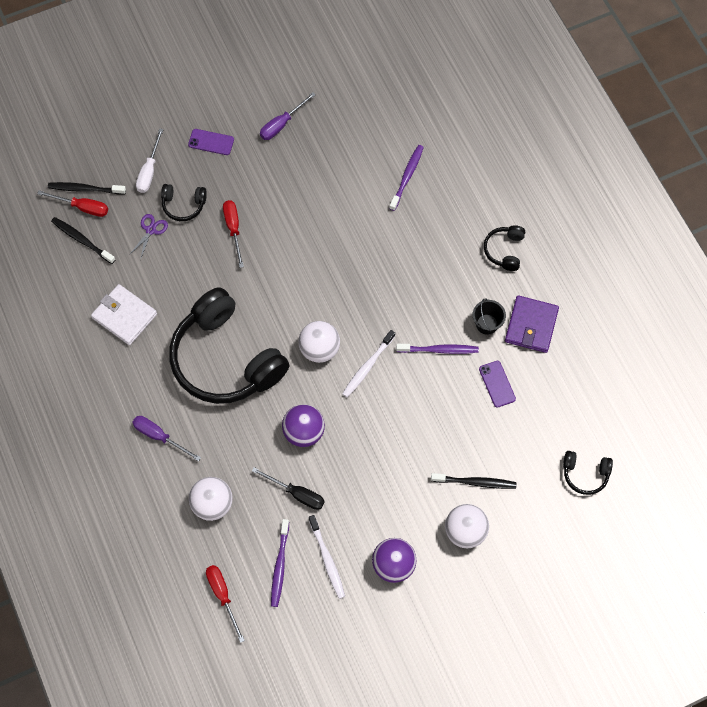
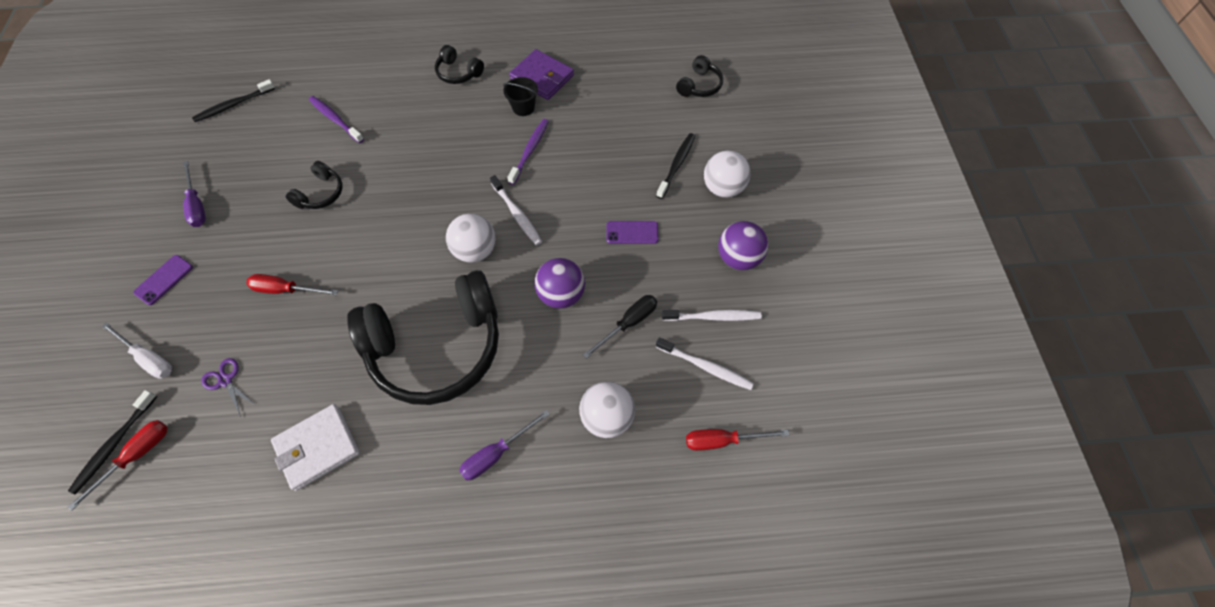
camera: 70 degrees left, 5 degrees down
black toothbrush [51,217,116,264] -> black toothbrush moved to [192,79,275,122]
black headphones [161,184,207,221] -> black headphones moved to [286,161,343,209]
purple toothbrush [271,519,289,607] -> white toothbrush [656,337,754,390]
purple phone [479,361,516,408] -> purple phone moved to [606,221,659,244]

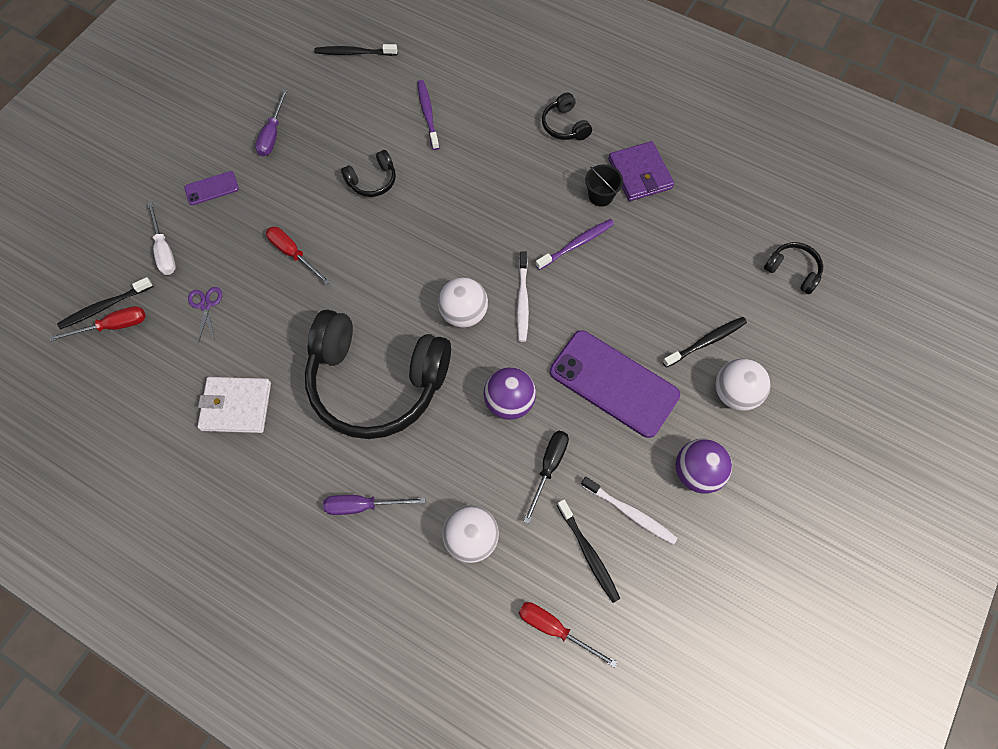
camera: 35 degrees right, 5 degrees up
black screwdriver [583,295,657,359] -> black screwdriver turned 60 degrees counterclockwise [523,430,569,524]
purple phone [606,221,659,244] -> purple phone [550,330,680,438], size x2.19
white toothbrush [656,337,754,390] -> black toothbrush [557,499,620,603]
black headphones [676,55,723,97] -> black headphones turned 120 degrees counterclockwise [764,242,823,294]

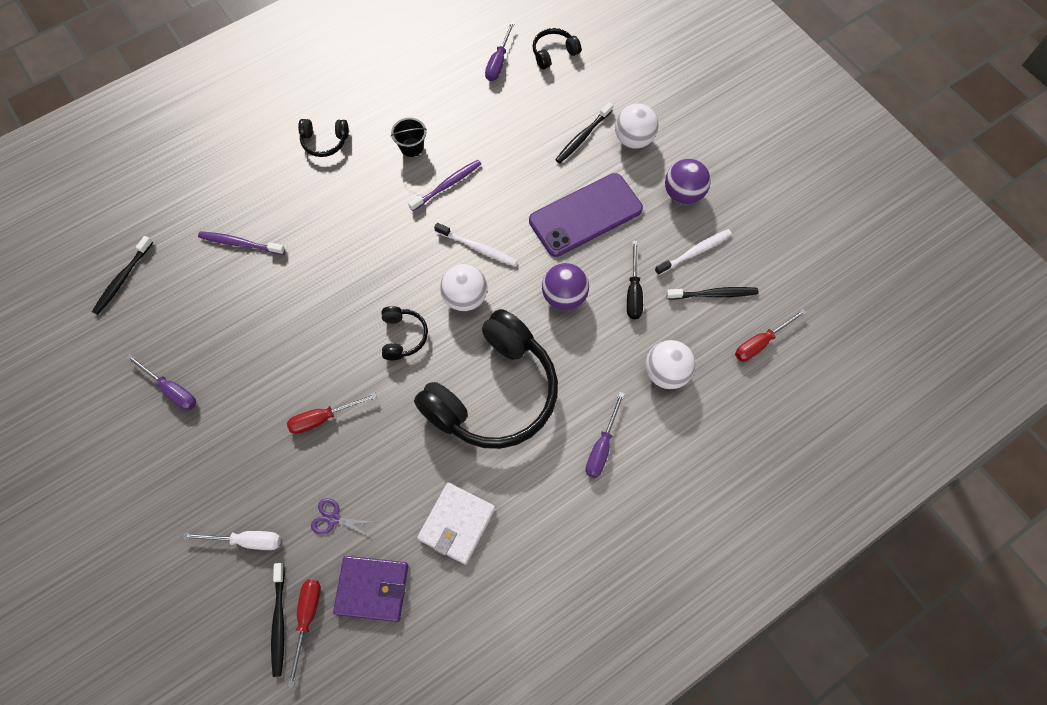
camera: 65 degrees left, 0 degrees up
purple phone [184,171,239,205] -> none
black headphones [341,150,396,197] -> black headphones moved to [382,306,428,360]
black screwdriver [523,430,569,524] -> black screwdriver turned 135 degrees counterclockwise [627,241,643,319]
purple toothbrush [535,219,614,270] -> purple toothbrush turned 60 degrees clockwise [408,160,481,211]
purple wallet [608,141,674,201] -> purple wallet moved to [333,556,408,622]
black toothbrush [662,317,747,368] -> black toothbrush turned 135 degrees counterclockwise [555,102,613,163]
none -> purple screwdriver [485,21,515,81]

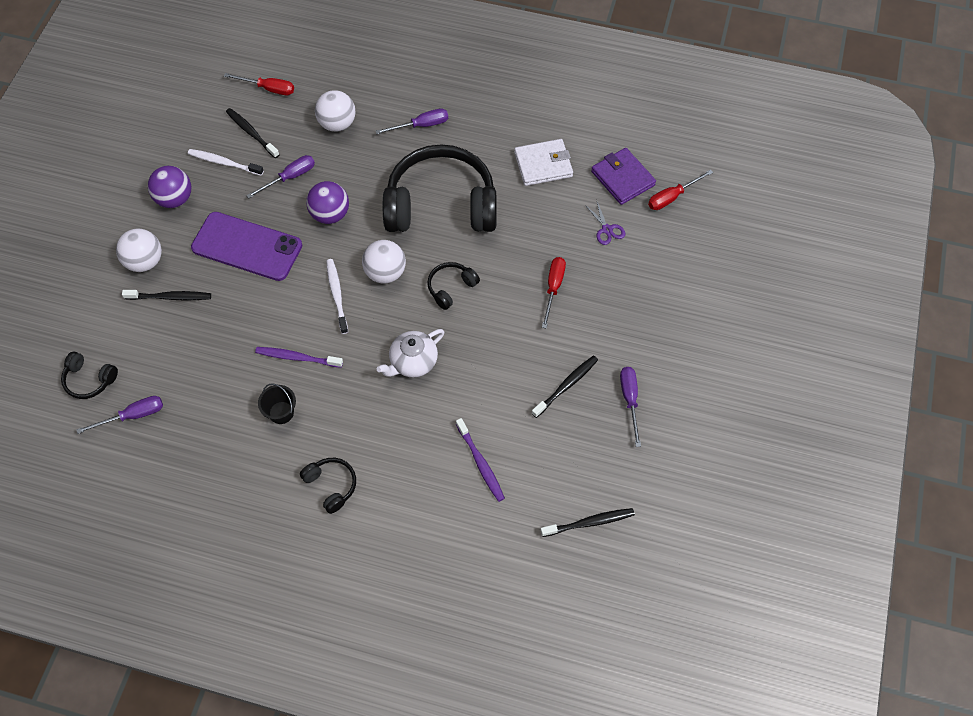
camera: 130 degrees left, 5 degrees down
white screwdriver [182,531,281,550] -> none
black toothbrush [271,563,285,677] -> black toothbrush moved to [532,356,598,418]
red screwdriver [287,393,377,434] -> red screwdriver turned 105 degrees counterclockwise [542,257,566,328]
black screwdriver [627,241,643,319] -> purple screwdriver [246,155,315,199]
none -> white teapot [377,329,444,377]

